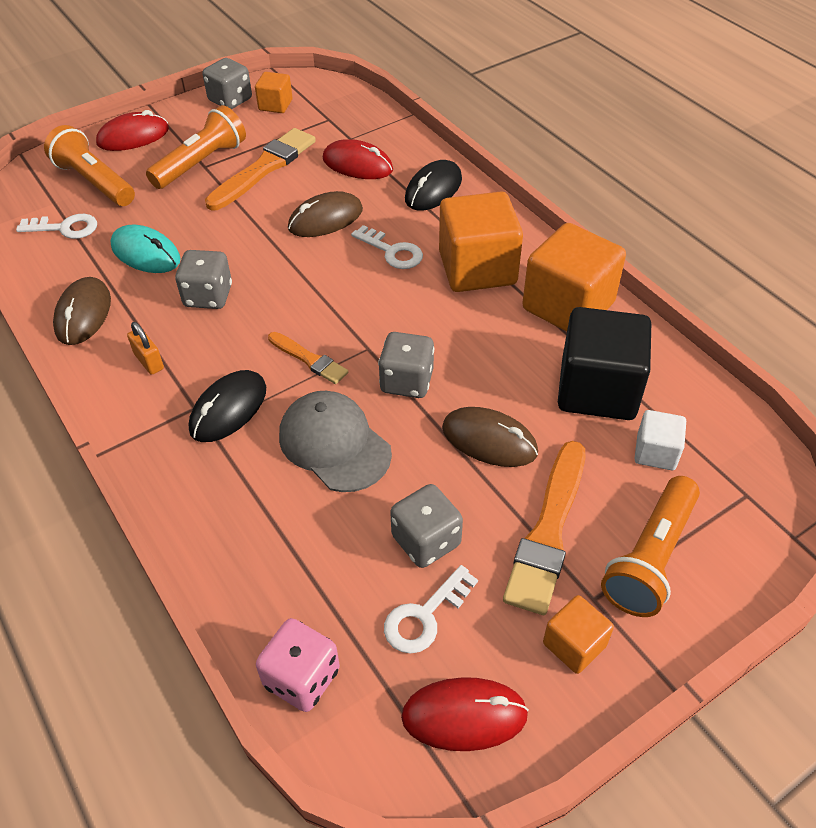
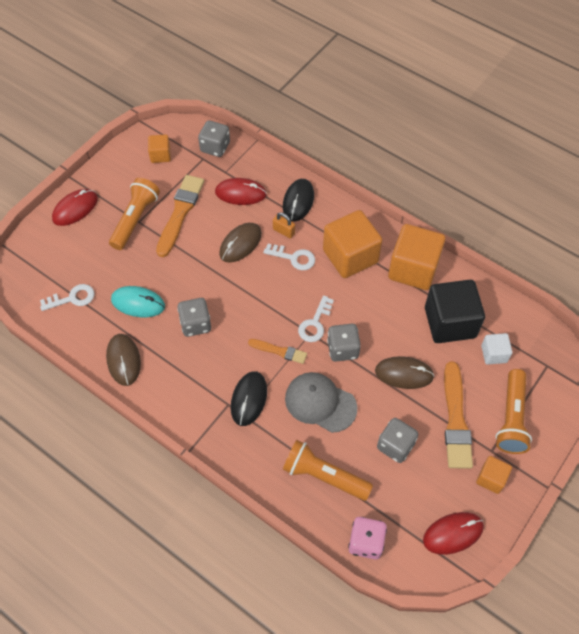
camera: 20 degrees left, 10 degrees up
orange flashlight [44,125,135,206] -> orange flashlight moved to [283,440,373,501]
orange padlock [127,322,164,375] -> orange padlock moved to [273,212,295,239]
grey dice [202,58,252,109] -> grey dice moved to [198,120,230,157]
white key [384,565,478,654] -> white key moved to [298,295,334,342]

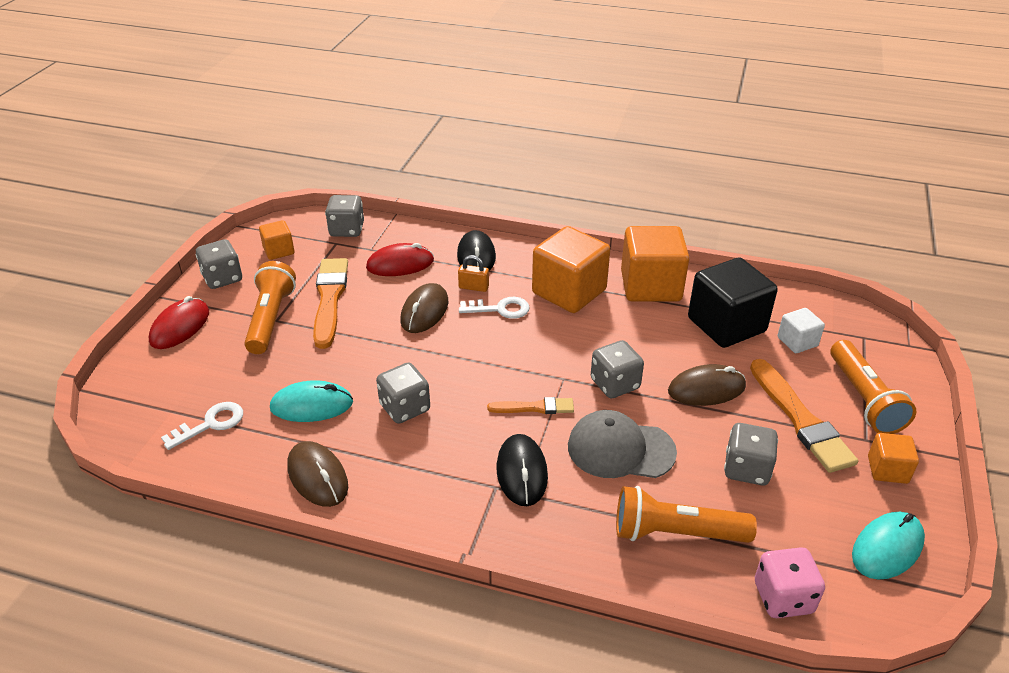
camera: 20 degrees left, 20 degrees down
white key [298,295,334,342] -> none
red mouse [423,512,484,555] -> turquoise mouse [852,512,925,580]
none -> grey dice [196,239,242,289]

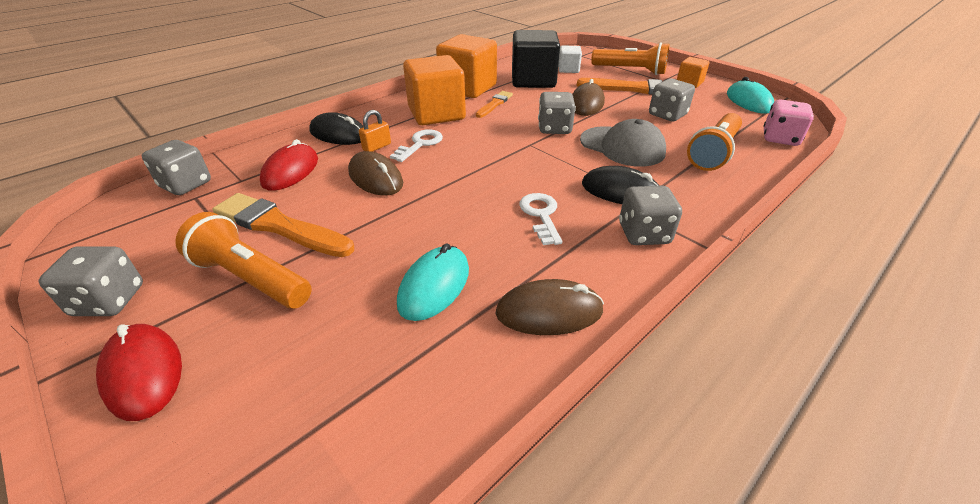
camera: 60 degrees left, 0 degrees up
white key [161,402,243,450] -> white key moved to [519,193,563,245]
orange cube [259,220,295,260] -> none
grey dice [376,363,430,424] -> grey dice moved to [619,186,682,245]
orange brush [487,397,574,414] -> orange brush moved to [476,91,513,118]
grey cap [568,410,677,478] -> grey cap turned 90 degrees counterclockwise [580,119,666,167]

